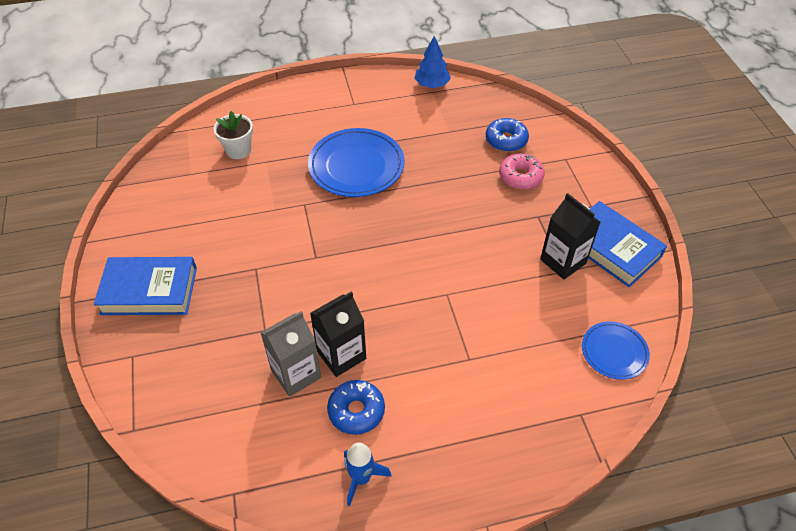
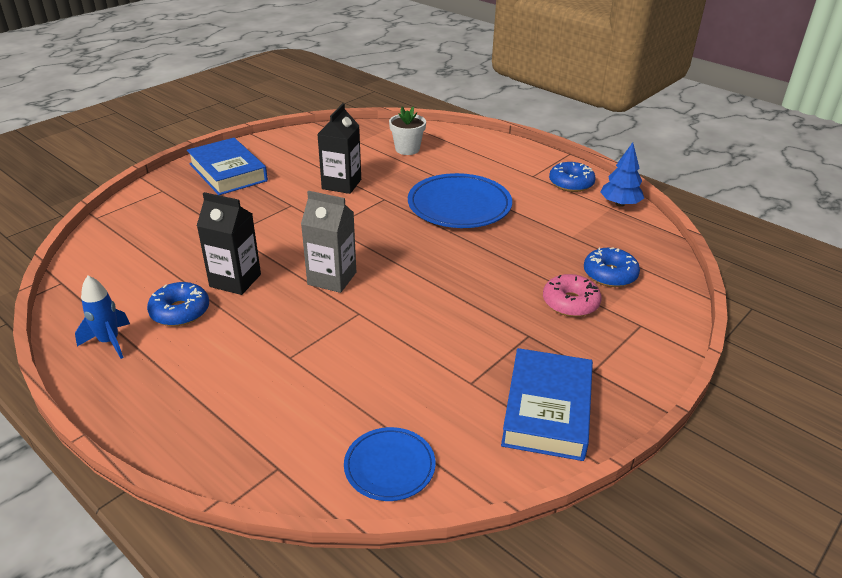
camera: 55 degrees right, 15 degrees down
grey carton [260,311,321,397] -> grey carton moved to [301,191,356,293]
black carton [540,193,600,280] -> black carton moved to [318,103,361,194]
none -> blue donut [549,162,596,192]

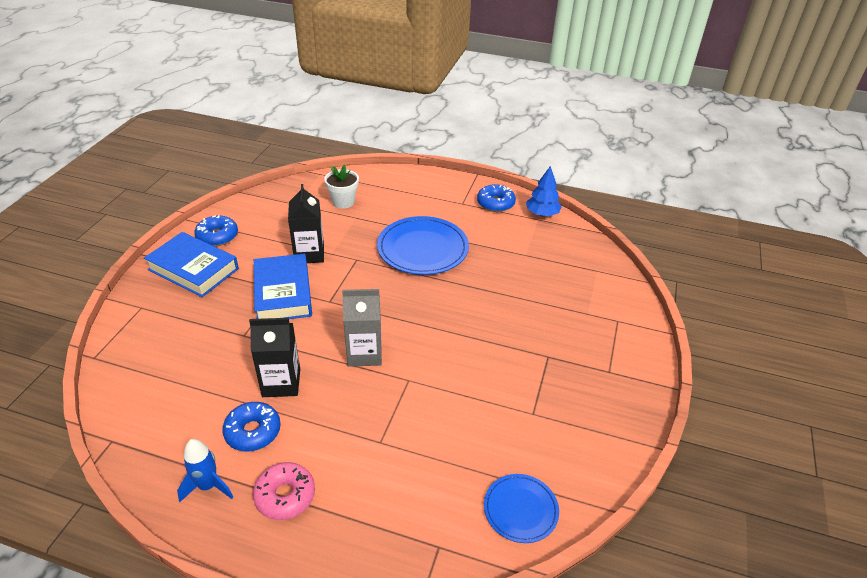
camera: 25 degrees left, 5 degrees up
blue book [501,348,593,461] -> blue book moved to [254,254,312,319]
pink donut [543,274,602,317] -> pink donut moved to [253,462,315,520]
blue donut [584,247,640,287] -> blue donut moved to [194,216,238,246]

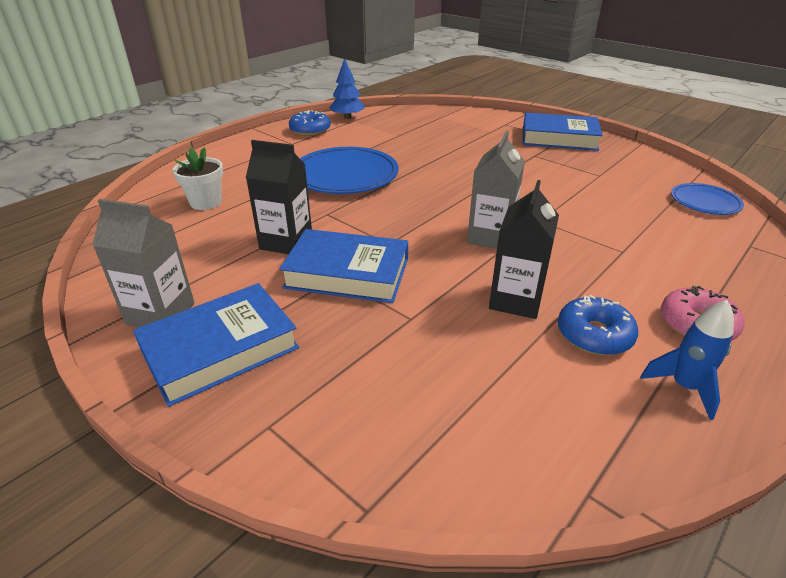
camera: 65 degrees left, 5 degrees down
blue donut [194,216,238,246] -> grey carton [93,199,194,327]
none -> blue book [523,113,603,151]

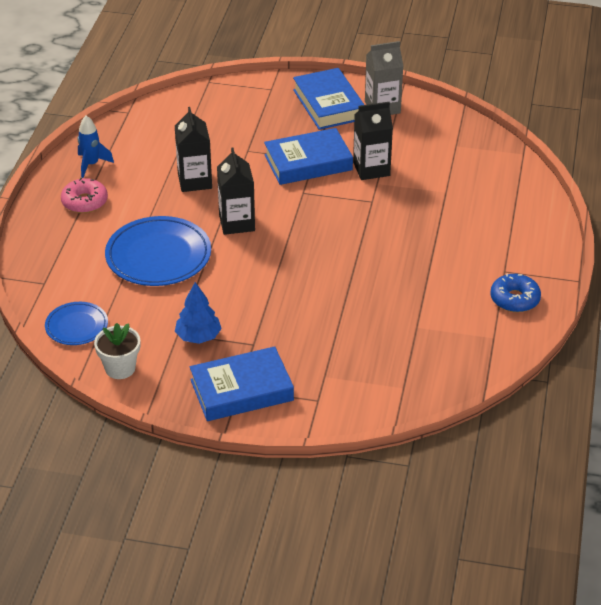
camera: 150 degrees right, 5 degrees up
blue book [133,283,299,407] -> blue book turned 45 degrees counterclockwise [293,68,364,130]
white flower pot [173,147,223,210] -> white flower pot moved to [94,323,141,379]
blue plate [300,147,399,194] -> blue plate moved to [105,216,211,286]
blue tree [329,58,364,119] -> blue tree moved to [175,282,222,344]
grey carton [467,131,525,249] -> black carton [217,148,255,235]
blue donut [558,295,638,355] -> none

